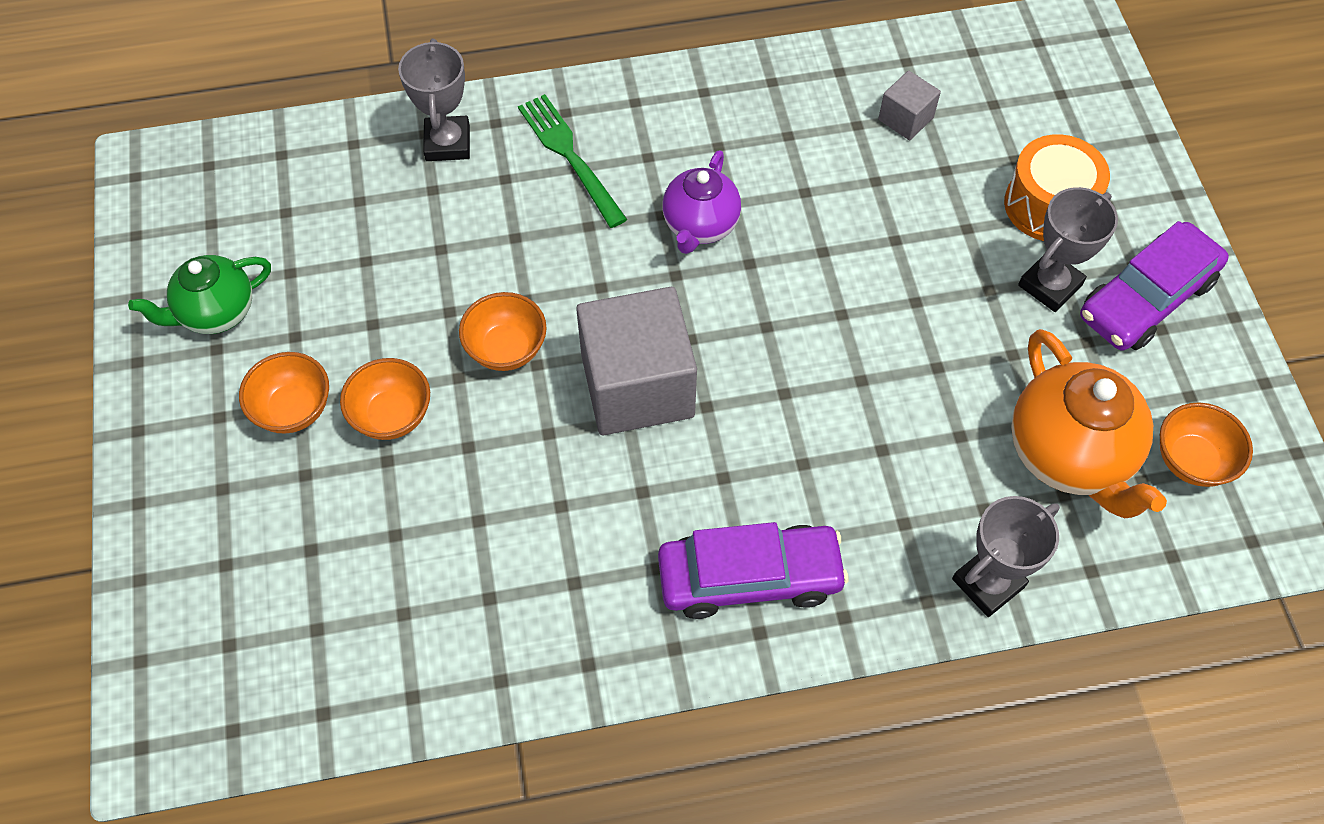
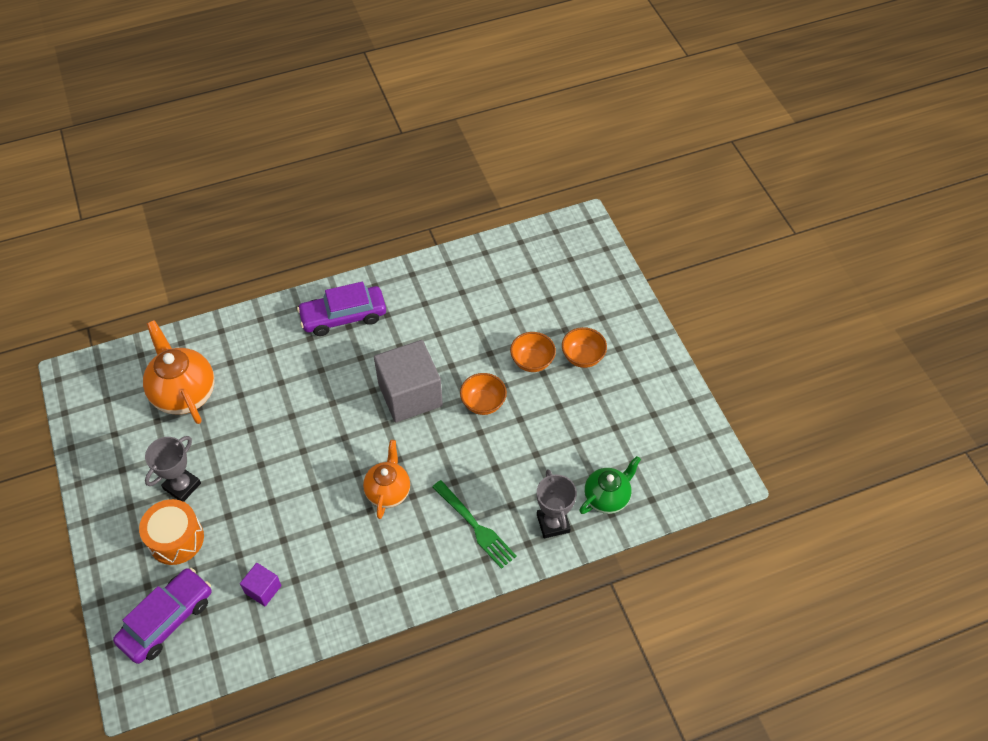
camera: 170 degrees right, 5 degrees down
green teapot [128,255,271,334] -> green teapot moved to [579,456,641,514]
purple teapot [662,150,741,254] -> orange teapot [363,440,410,519]
grey cube [878,71,941,140] -> purple cube [240,563,282,606]
grey trophy [952,496,1060,617] -> none
purple car [1080,221,1229,351] -> purple car moved to [113,568,211,664]
orange bowl [1160,403,1253,487] -> none

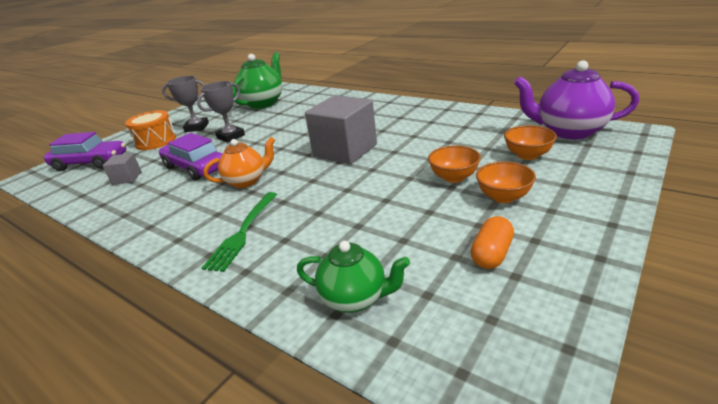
camera: 60 degrees right, 25 degrees down
orange teapot [143,320,214,424] -> green teapot [232,52,282,109]
purple cube [240,563,282,606] -> grey cube [102,153,142,185]
purple car [297,282,386,336] -> purple car moved to [159,133,223,181]
orange bowl [460,373,507,415] -> orange bowl moved to [504,125,557,160]
grey trophy [537,469,577,538] -> grey trophy moved to [197,81,245,143]
none -> orange capsule [470,216,514,269]
none -> purple teapot [514,61,639,139]

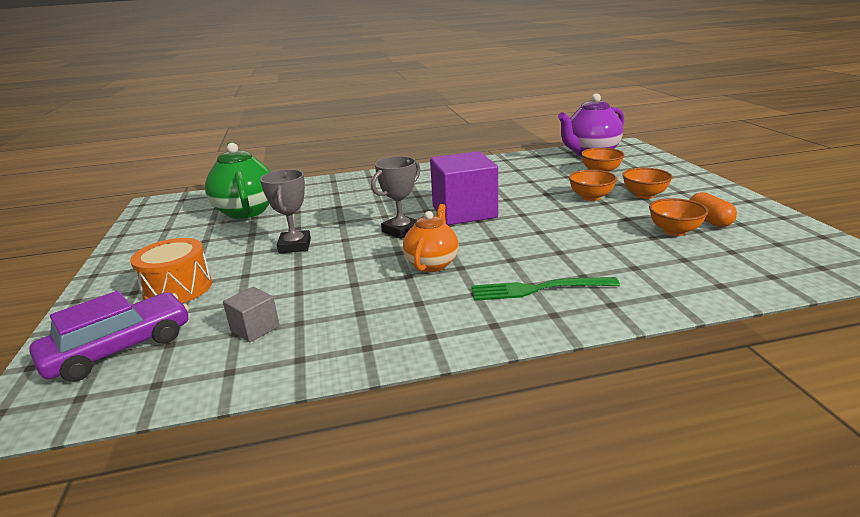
camera: 50 degrees left, 5 degrees down
purple car [159,133,223,181] -> none
grey trophy [162,76,209,132] -> grey trophy moved to [371,156,420,239]
green fork [202,192,277,272] -> green fork turned 120 degrees clockwise [471,277,620,301]
green teapot [297,241,410,313] -> none
grey cube [305,96,377,164] -> purple cube [430,151,498,225]
none -> orange bowl [649,198,708,236]

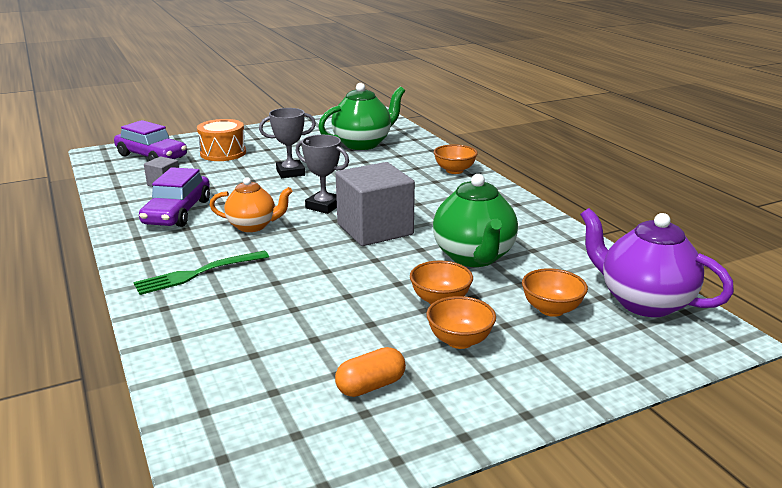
camera: 75 degrees right, 0 degrees up
purple cube [430,151,498,225] -> grey cube [336,162,415,246]
green fork [471,277,620,301] -> green fork turned 105 degrees counterclockwise [134,251,269,295]
orange bowl [649,198,708,236] -> orange bowl moved to [434,144,478,174]
none -> purple car [139,167,210,227]
none -> green teapot [433,174,518,267]

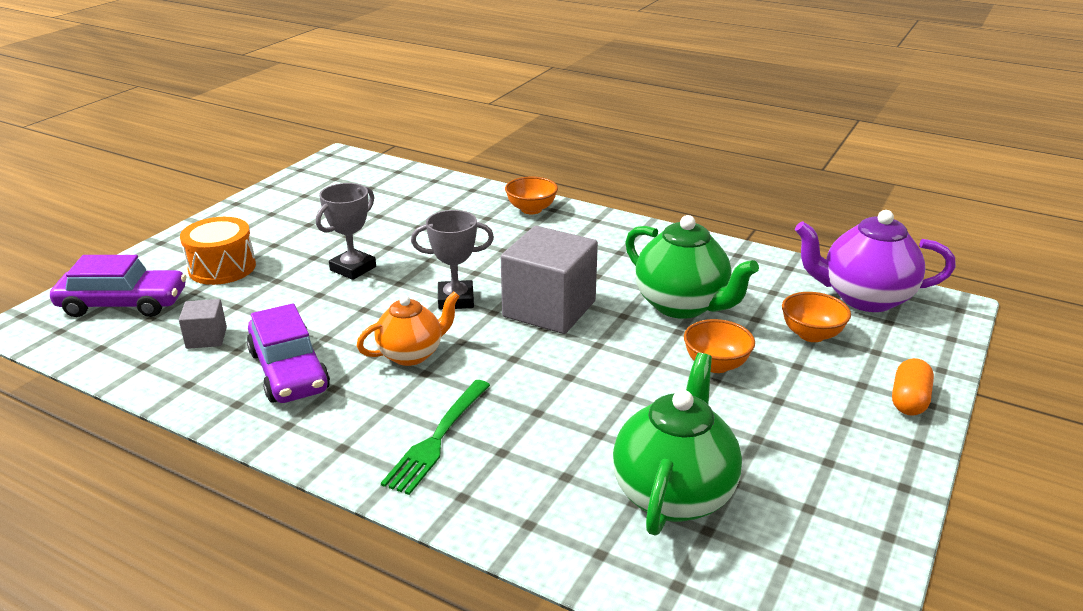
camera: 35 degrees left, 5 degrees up
green teapot [318,83,405,150] -> green teapot moved to [613,353,742,536]
orange capsule [335,347,406,397] -> orange capsule moved to [892,358,934,416]
orange bowl [426,296,496,349] -> none

